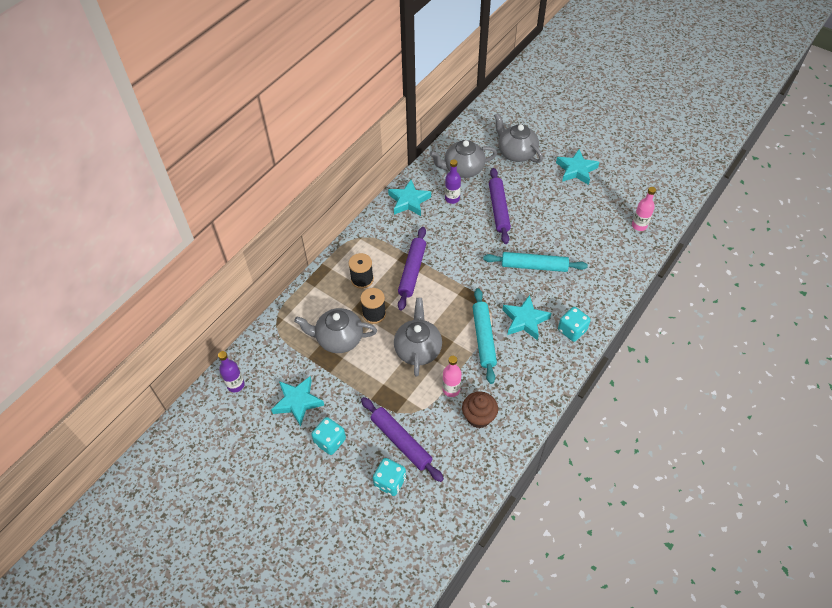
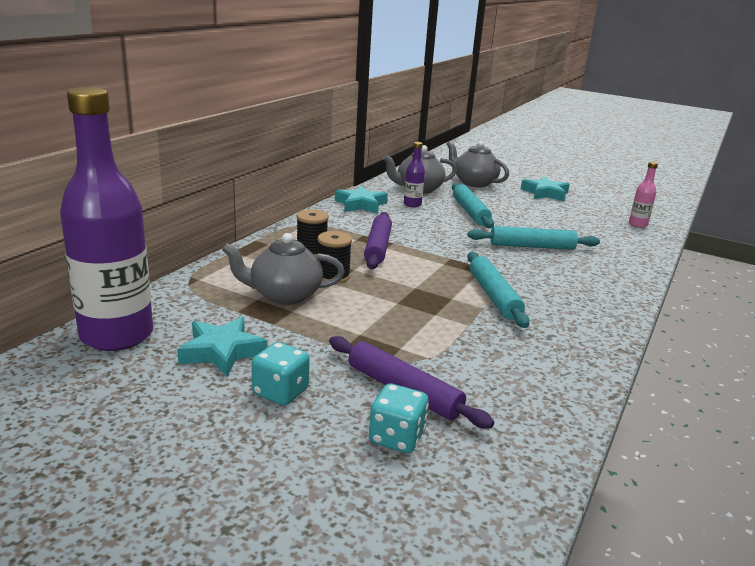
camera: 10 degrees left, 30 degrees down
purple bottle [218,351,245,392] -> purple bottle [60,87,153,351], size x2.38
grey teapot [394,298,442,377] -> none
pink bottle [442,356,462,397] -> none
brown cupcake [462,392,498,428] -> none
purple rolling pin [489,168,511,244] -> turquoise rolling pin [452,183,494,228]
turquoise star [502,295,551,340] -> none
turquoise dice [558,307,591,342] -> none

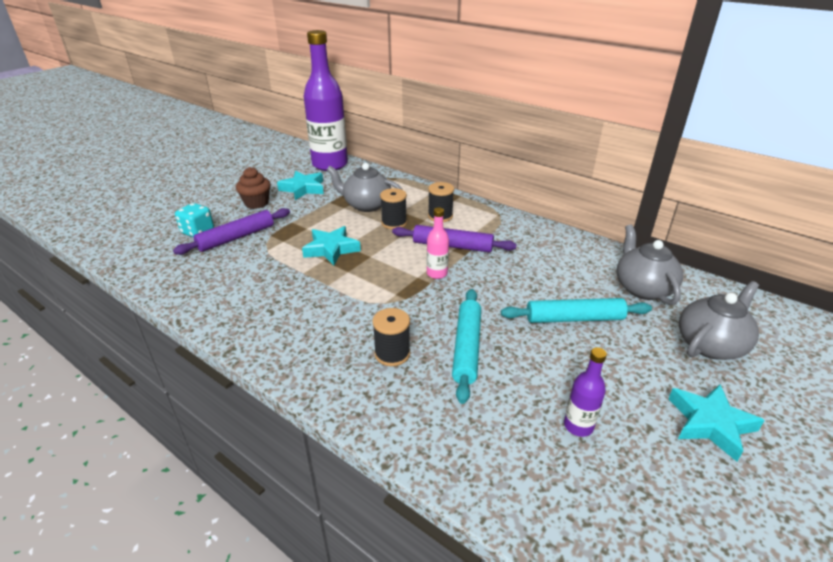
camera: 100 degrees right, 10 degrees up
grey teapot [222,233,345,305] -> grey teapot turned 75 degrees counterclockwise [327,163,403,212]
turquoise dice [251,342,310,406] -> brown cupcake [236,167,271,209]
turquoise star [335,186,388,214] -> turquoise star moved to [302,226,361,265]
purple bottle [404,142,425,207] -> purple bottle moved to [564,347,607,437]
turquoise rolling pin [467,252,530,328] -> none
pink bottle [629,162,658,228] -> pink bottle moved to [427,207,449,279]
none -> black spool [372,308,410,366]

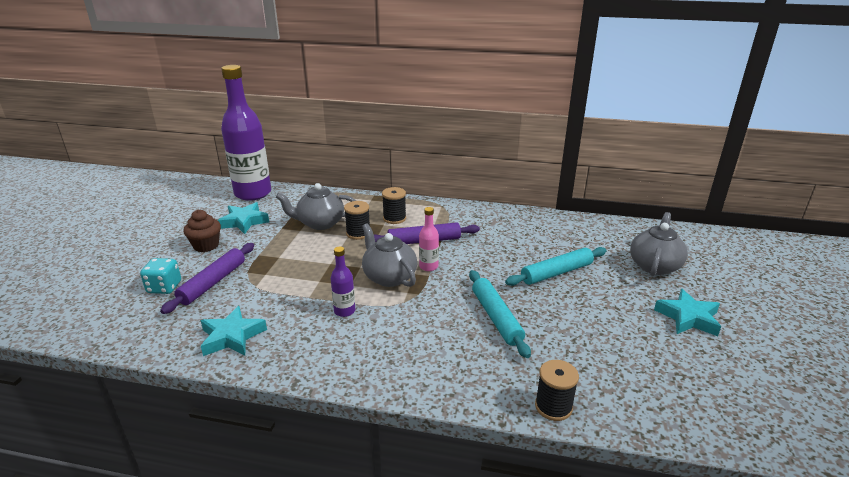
camera: 25 degrees left, 5 degrees down
turquoise star [302,226,361,265] -> turquoise star moved to [201,306,267,356]
black spool [372,308,410,366] -> black spool moved to [535,360,579,421]
purple bottle [564,347,607,437] -> purple bottle moved to [331,246,355,317]
grey teapot [616,224,683,305] -> grey teapot moved to [362,223,417,287]

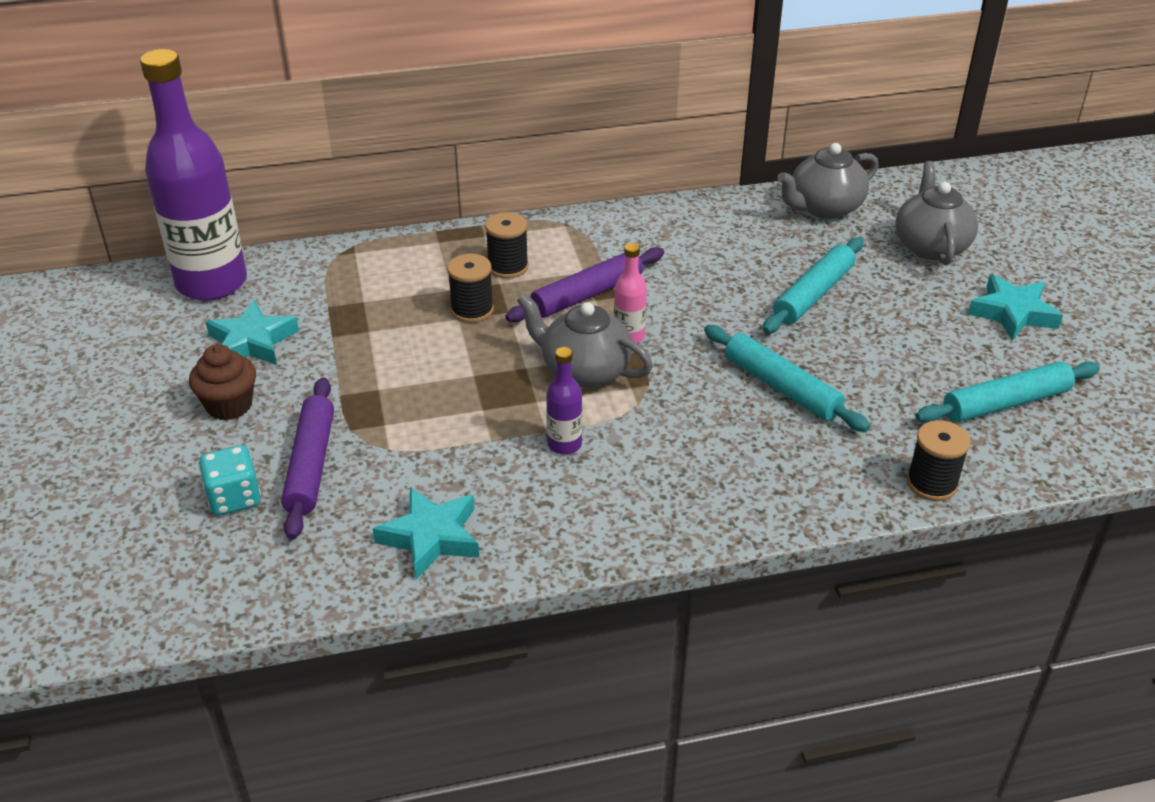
camera: 25 degrees left, 10 degrees up
grey teapot [276,183,356,230] -> grey teapot moved to [777,143,879,219]
none -> turquoise rolling pin [915,361,1100,423]

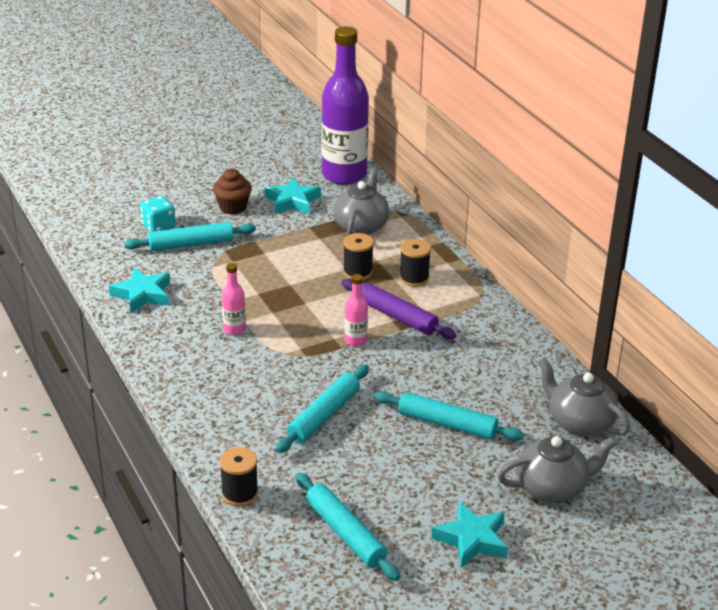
camera: 75 degrees right, 5 degrees down
purple rolling pin [281,377,334,540] -> turquoise rolling pin [124,222,256,251]
grey teapot [517,293,653,388] -> grey teapot moved to [333,168,389,235]
purple bottle [546,347,582,454] -> pink bottle [221,263,246,335]

